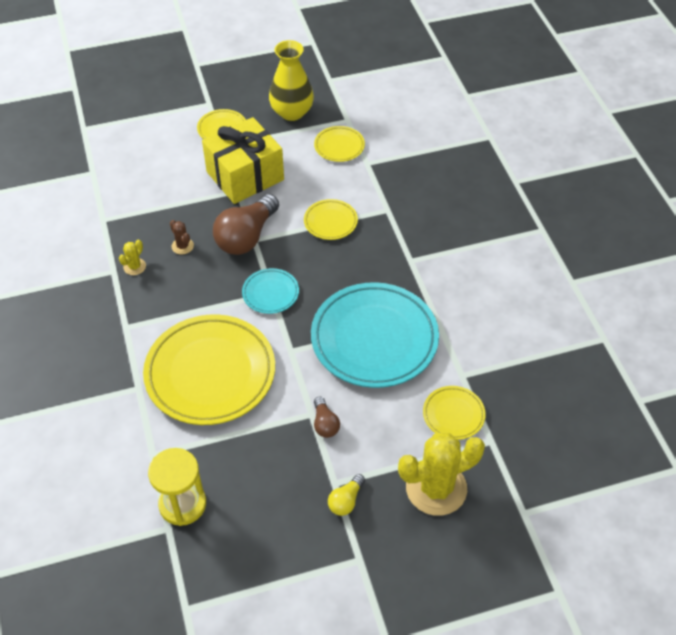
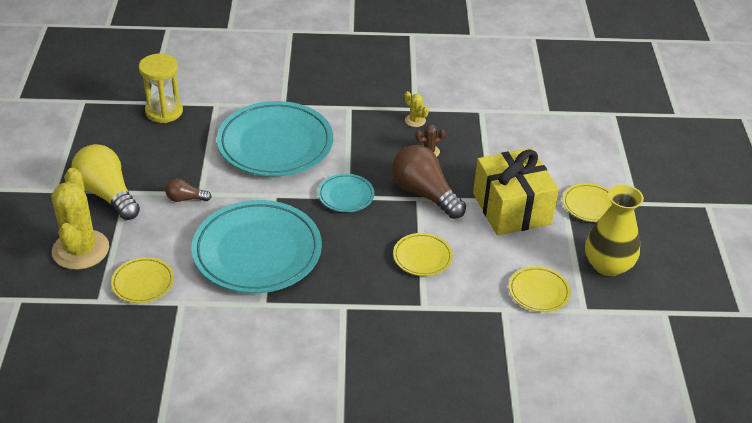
camera: 105 degrees right, 10 degrees down
yellow plate [143,314,275,425] -> turquoise plate [217,101,333,177]
yellow light bulb [328,474,365,516] -> yellow light bulb [71,144,140,220], size x2.06

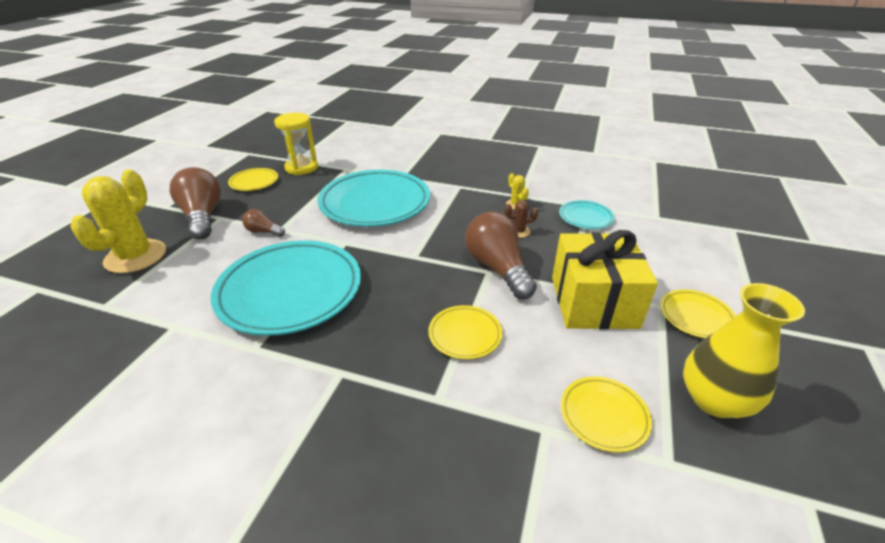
camera: 20 degrees right, 5 degrees down
yellow light bulb [71,144,140,220] -> brown light bulb [170,167,221,239]
yellow plate [111,257,174,303] -> yellow plate moved to [228,168,278,191]
turquoise plate [318,174,375,212] -> turquoise plate moved to [559,200,615,229]

